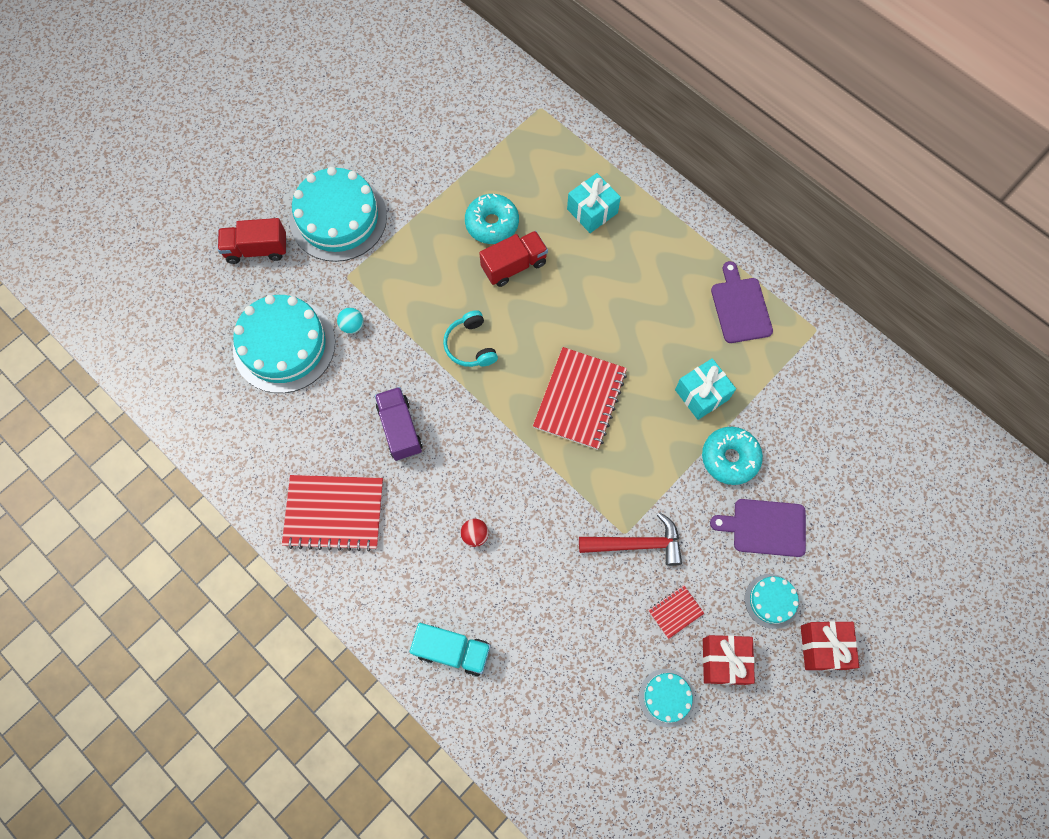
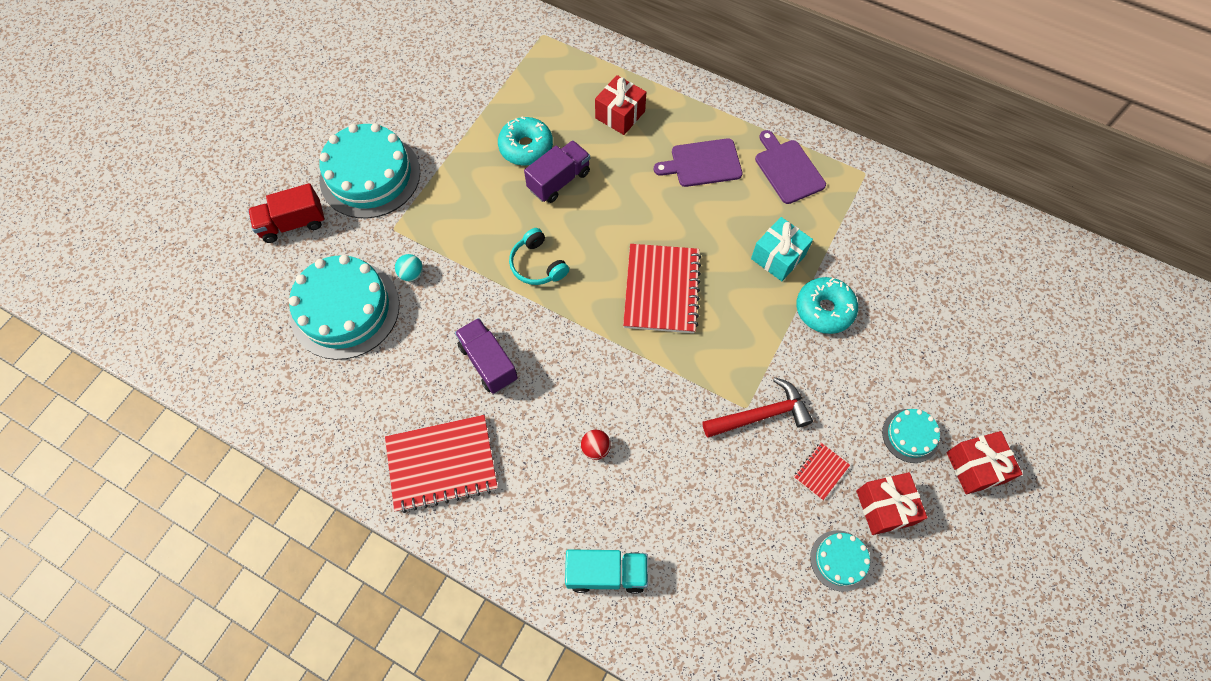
camera: 15 degrees left, 5 degrees down
red truck [479,231,548,287] -> purple truck [524,140,590,203]
turquoise gift [567,173,621,233] -> red gift [595,75,646,135]
purple cutting board [710,499,806,557] -> purple cutting board moved to [654,138,742,187]

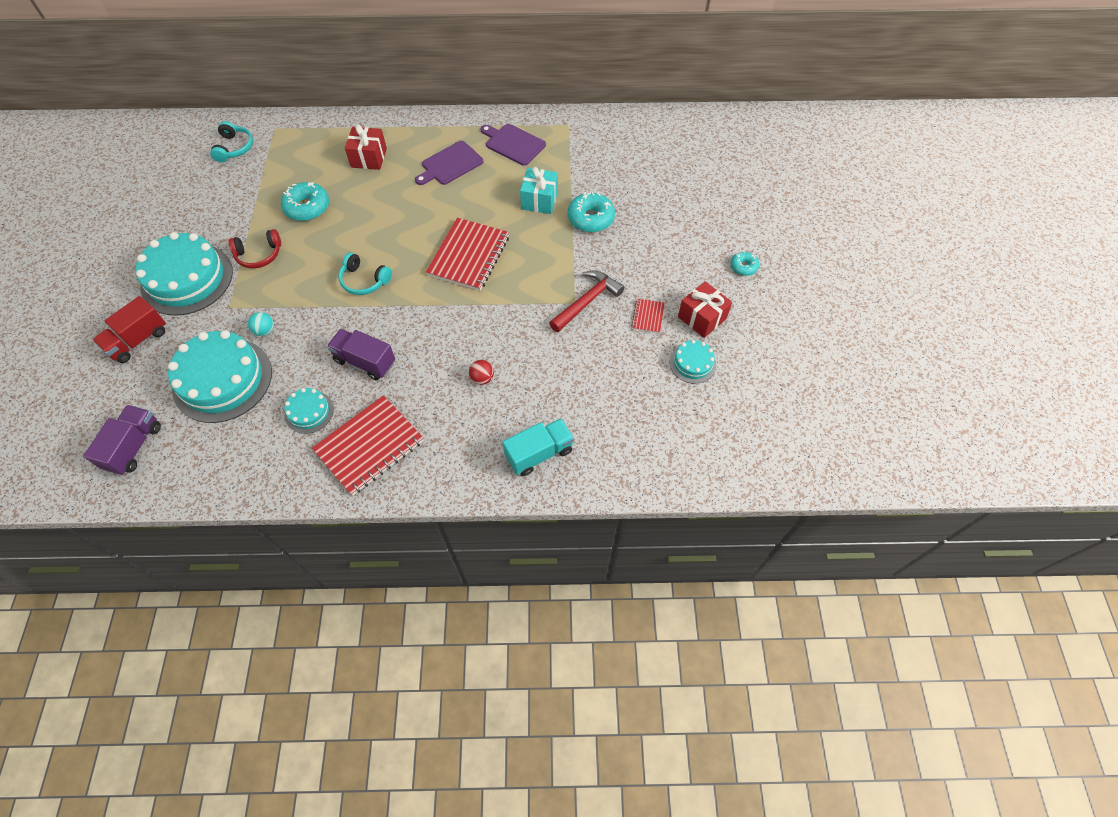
camera: 30 degrees left, 5 degrees down
purple truck [524,140,590,203] -> purple truck moved to [83,405,161,475]
red notebook [623,244,701,333] -> red notebook turned 45 degrees clockwise [426,218,509,291]
turquoise cake [882,409,940,463] -> turquoise cake moved to [285,388,334,434]
red gift [946,431,1022,494] -> turquoise donut [730,251,759,276]
none -> turquoise headphones [210,121,253,162]
none -> red headphones [229,229,281,269]

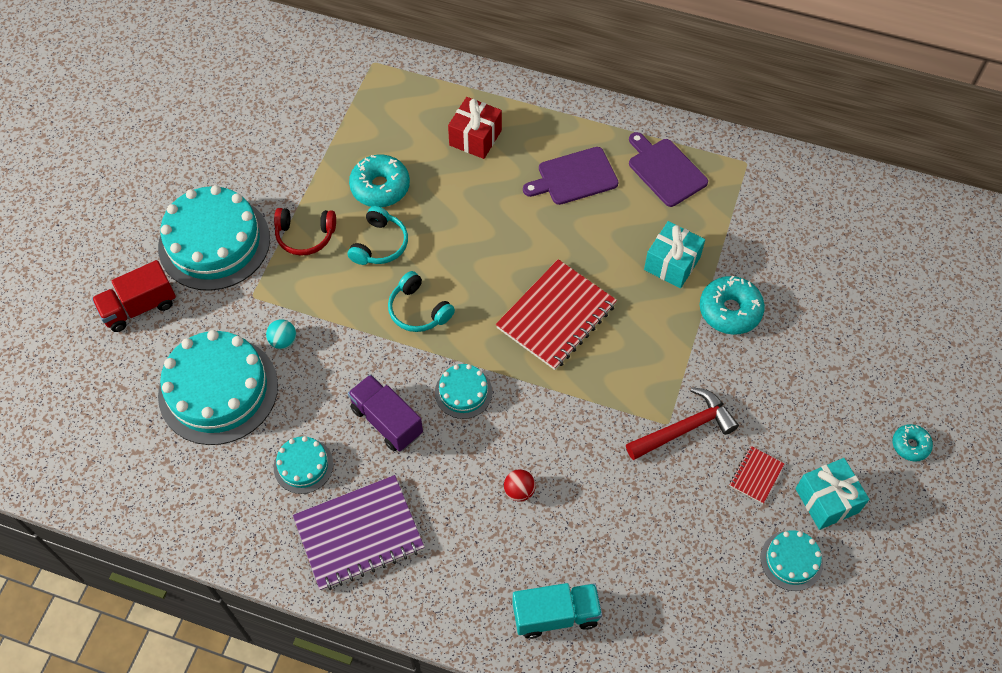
camera: 20 degrees right, 0 degrees up
purple truck [83,405,161,475] -> none
turquoise headphones [210,121,253,162] -> turquoise headphones moved to [348,206,408,265]
red notebook [312,395,424,496] -> purple notebook [293,475,425,591]
red gift [678,281,732,338] -> turquoise gift [795,458,869,530]
none -> turquoise cake [435,364,492,419]

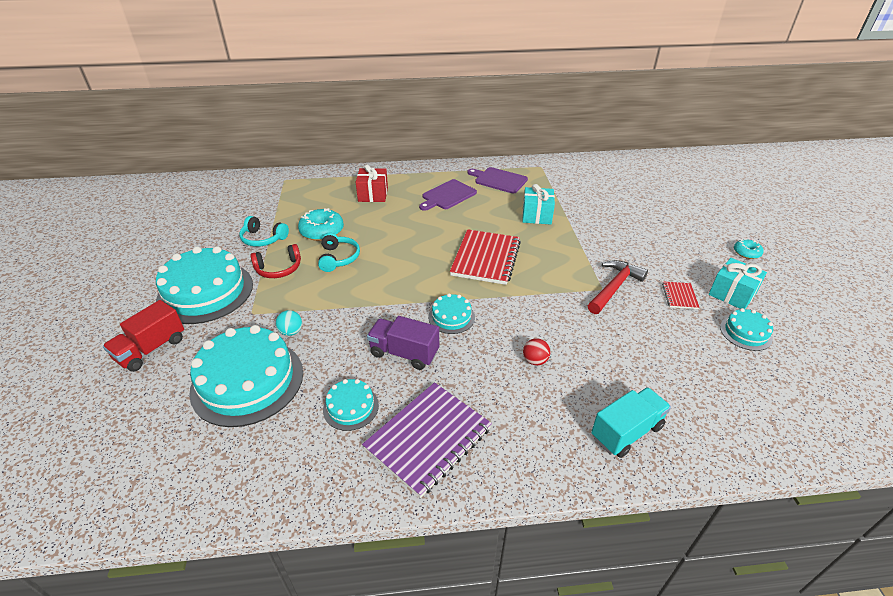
camera: 25 degrees left, 20 degrees down
turquoise headphones [388,271,455,332] -> turquoise headphones moved to [239,216,289,247]
turquoise donut [700,276,765,335] -> none

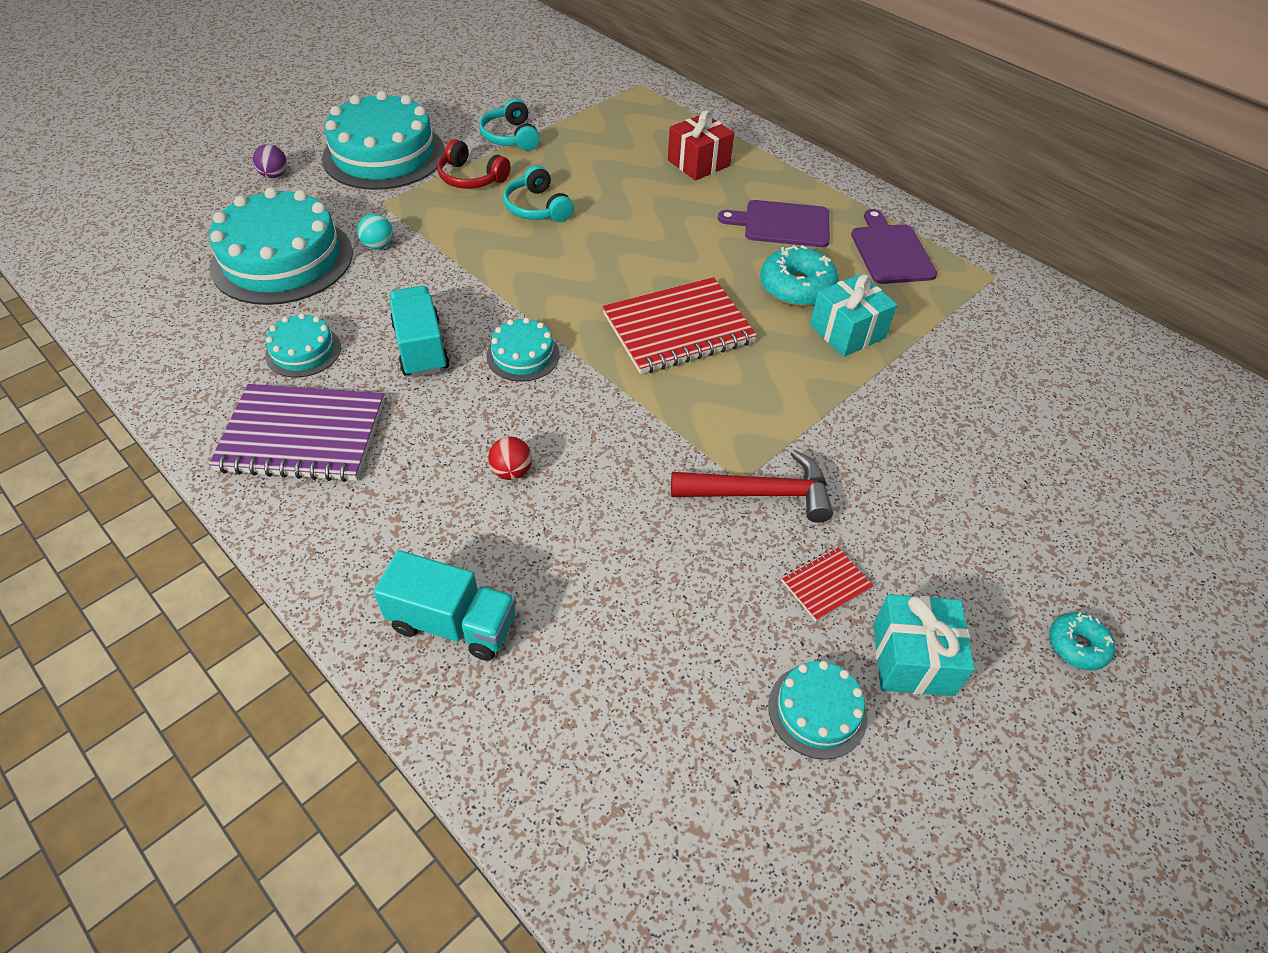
camera: 50 degrees right, 10 degrees up
red truck [103,300,184,372] -> purple ball [253,144,287,178]
turquoise donut [298,208,344,241] -> turquoise donut moved to [760,245,839,307]
turquoise headphones [318,232,360,272] -> turquoise headphones turned 105 degrees clockwise [503,165,574,222]
purple truck [367,316,439,370] -> turquoise truck [389,286,449,377]

